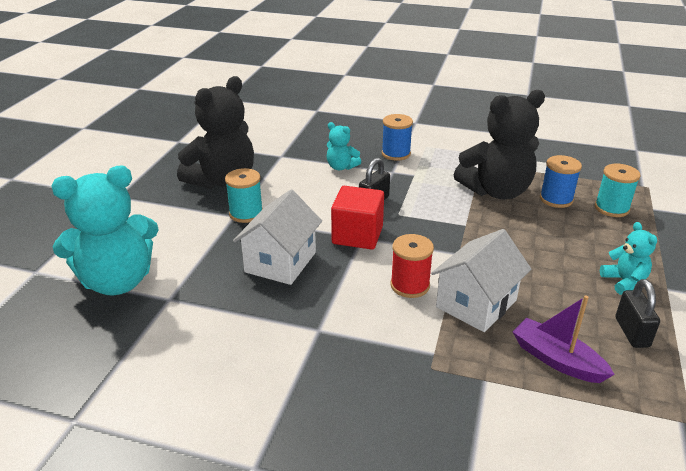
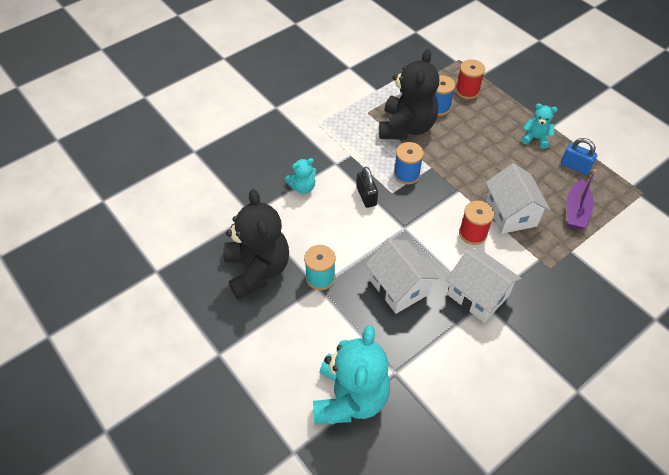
camera: 55 degrees left, 20 degrees up
red cube [331,186,384,249] -> none
blue spool [382,114,413,161] -> blue spool moved to [394,142,424,185]
purple boat [512,295,615,383] -> purple boat turned 60 degrees counterclockwise [567,169,596,229]
turquoise spool [595,164,641,217] -> red spool [456,59,485,99]
black padlock [615,279,660,348] -> blue padlock [561,138,597,175]
none -> white house [446,248,521,323]

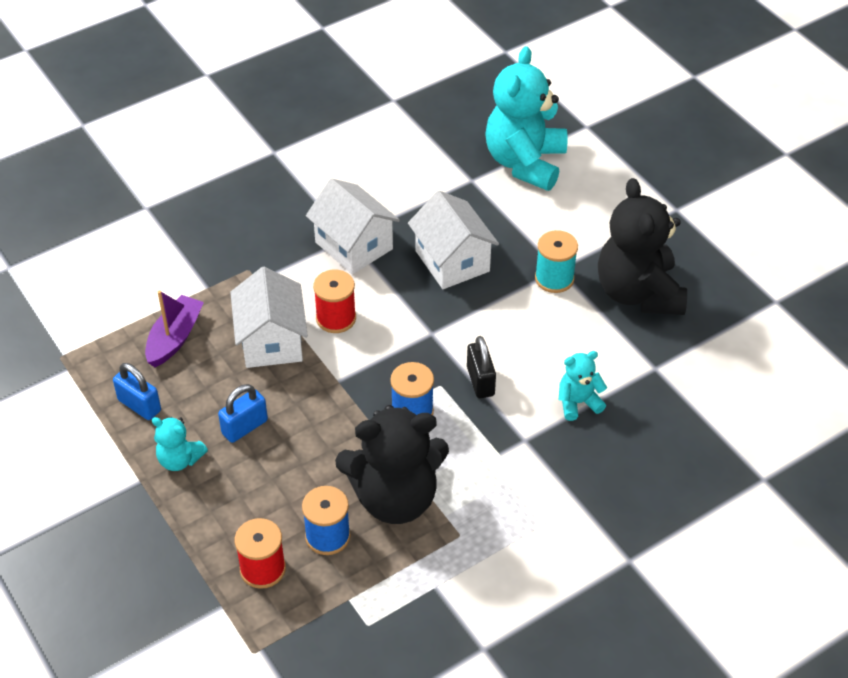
camera: 175 degrees left, 5 degrees down
black teddy bear [379,49,439,140] -> black teddy bear turned 120 degrees counterclockwise [335,405,449,524]
none -> blue padlock [218,384,268,443]

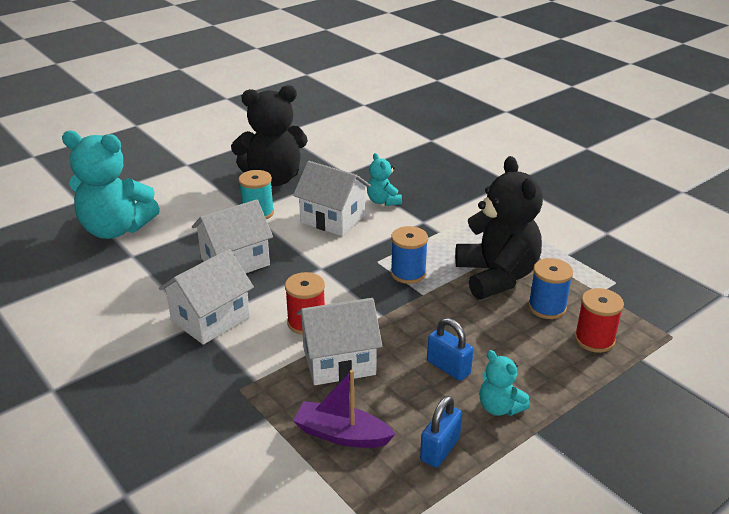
camera: 95 degrees left, 15 degrees down
turquoise teddy bear [152,417,208,471] -> turquoise teddy bear turned 120 degrees clockwise [479,350,530,416]
black padlock [467,336,496,398] -> none
none -> white house [293,161,371,236]

